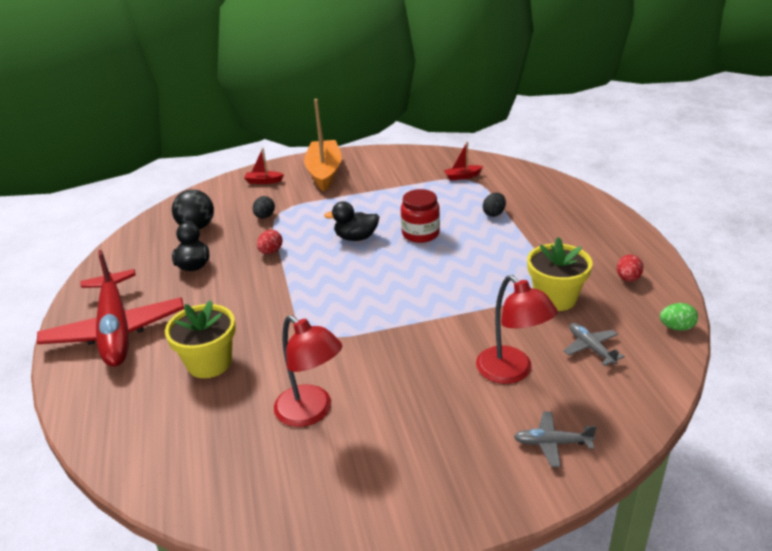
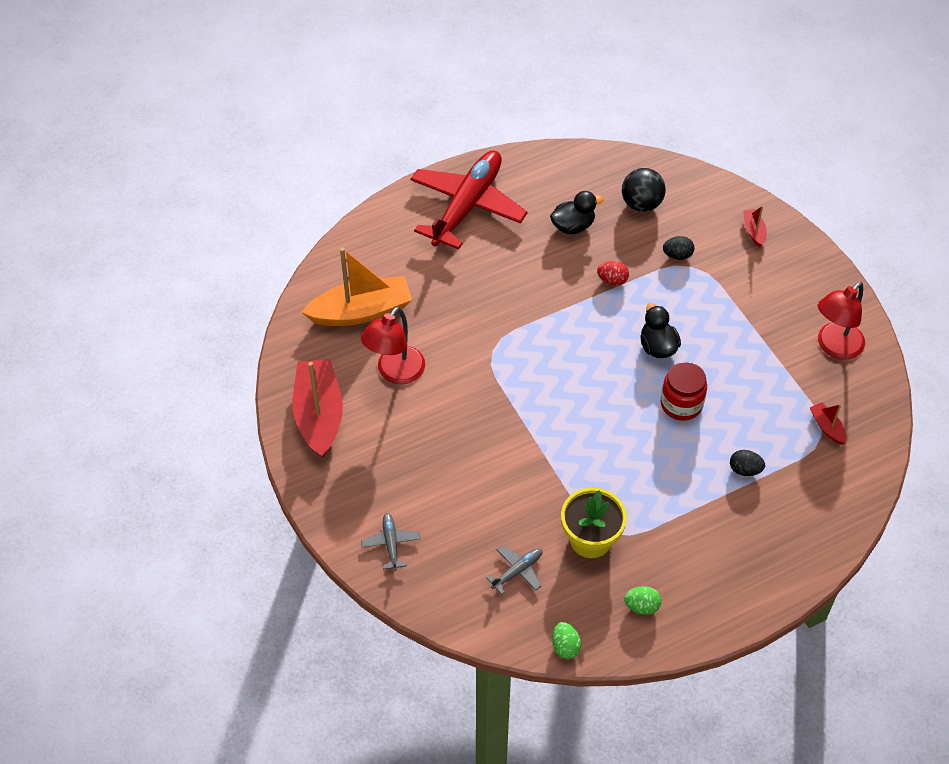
camera: 75 degrees right, 20 degrees up
red plane [37,250,184,367] -> red plane turned 150 degrees clockwise [410,151,528,250]
yellow flower pot [165,300,236,378] -> none
orange boat [304,99,342,191] -> orange boat moved to [302,247,412,326]
red lamp [476,275,558,384] -> red lamp moved to [818,282,865,360]
red egg [617,255,643,282] -> green egg [624,586,661,615]
none -> red boat [293,359,343,458]

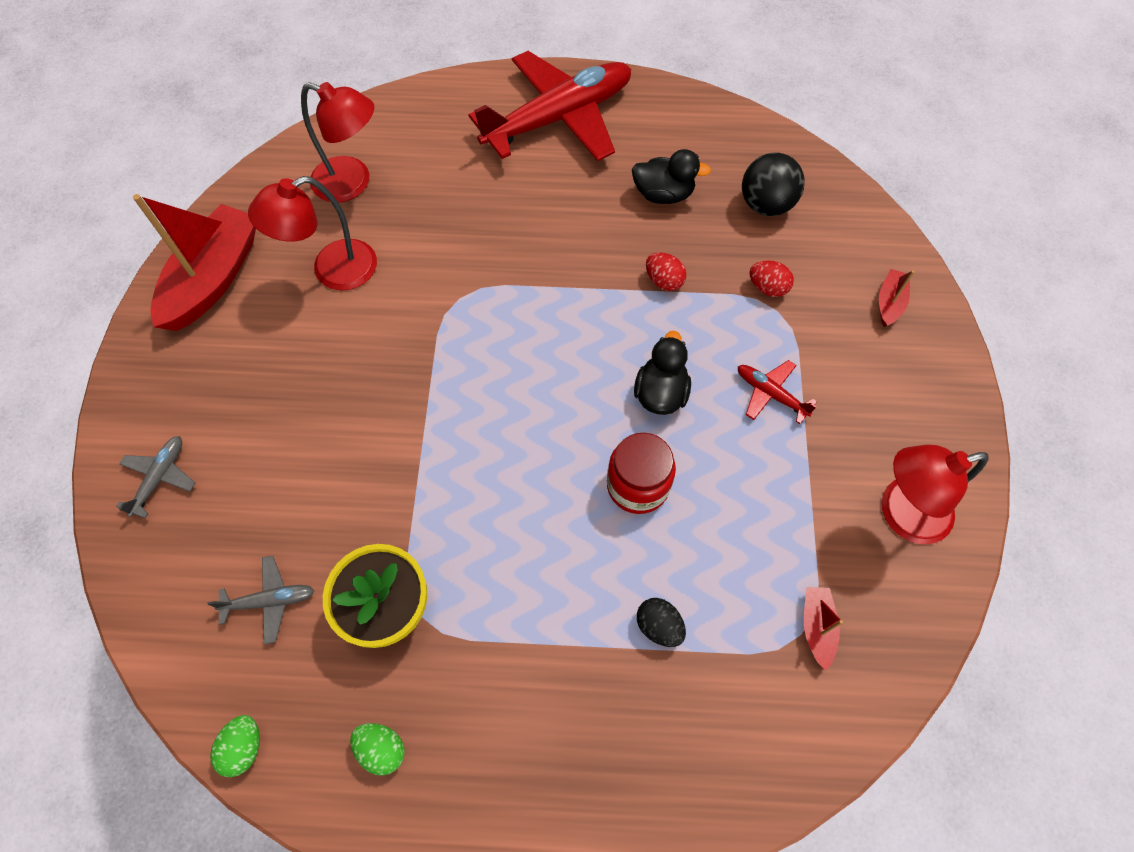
camera: 30 degrees right, 10 degrees up
orange boat [302,247,412,326] -> red lamp [301,82,374,202]
black egg [663,236,694,260] -> red egg [749,260,794,297]
none -> red plane [738,360,817,424]

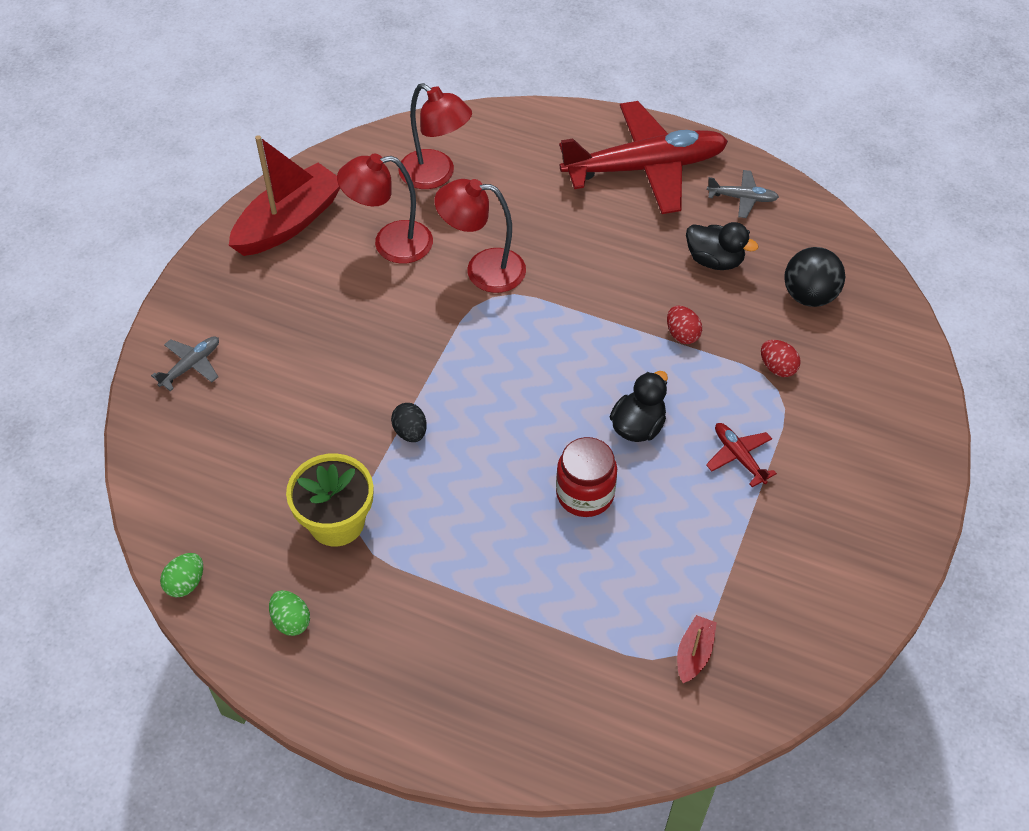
camera: 20 degrees right, 10 degrees down
grey plane [207,556,315,644] -> grey plane moved to [707,170,779,218]
black egg [637,598,686,647] -> black egg moved to [391,403,427,442]
red boat [879,269,915,327] -> none
red lamp [882,445,989,544] -> red lamp moved to [435,179,526,293]

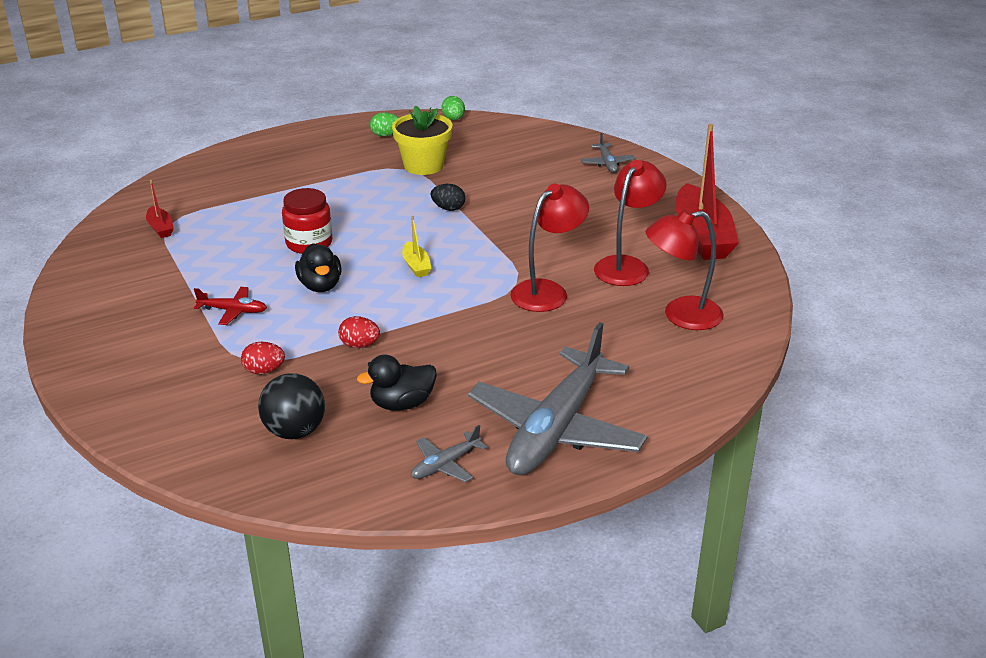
camera: 130 degrees right, 20 degrees down
red plane [559,101,728,214] -> grey plane [468,322,648,475]
none -> yellow boat [402,216,432,277]

